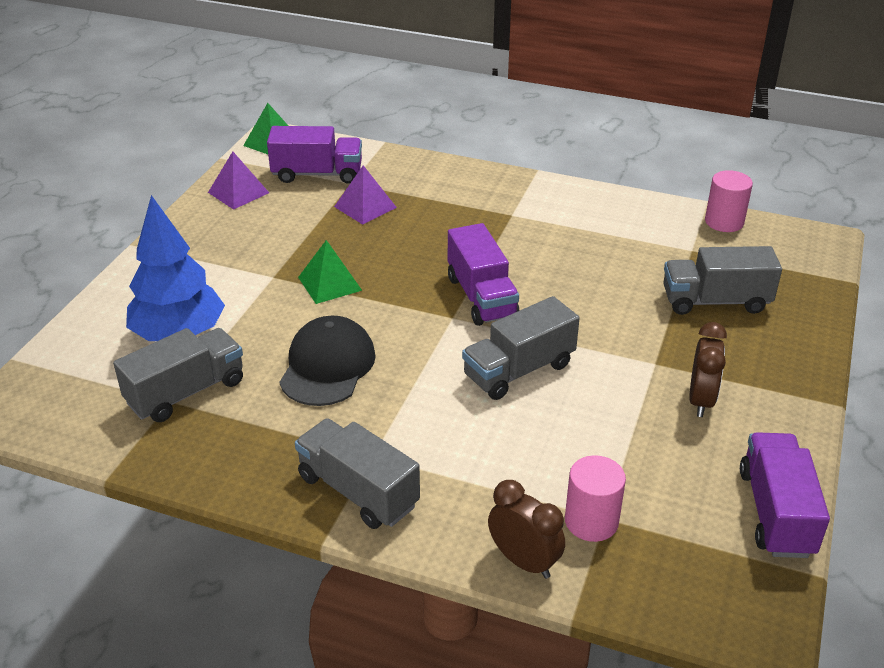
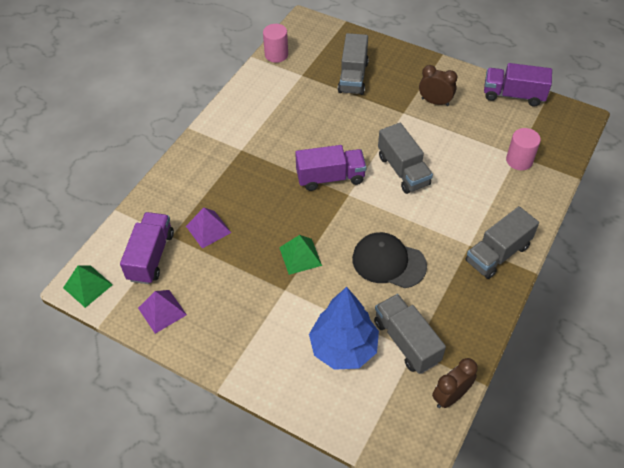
camera: 80 degrees left, 15 degrees up
brown clock [488,480,565,579] -> brown clock moved to [432,358,478,408]

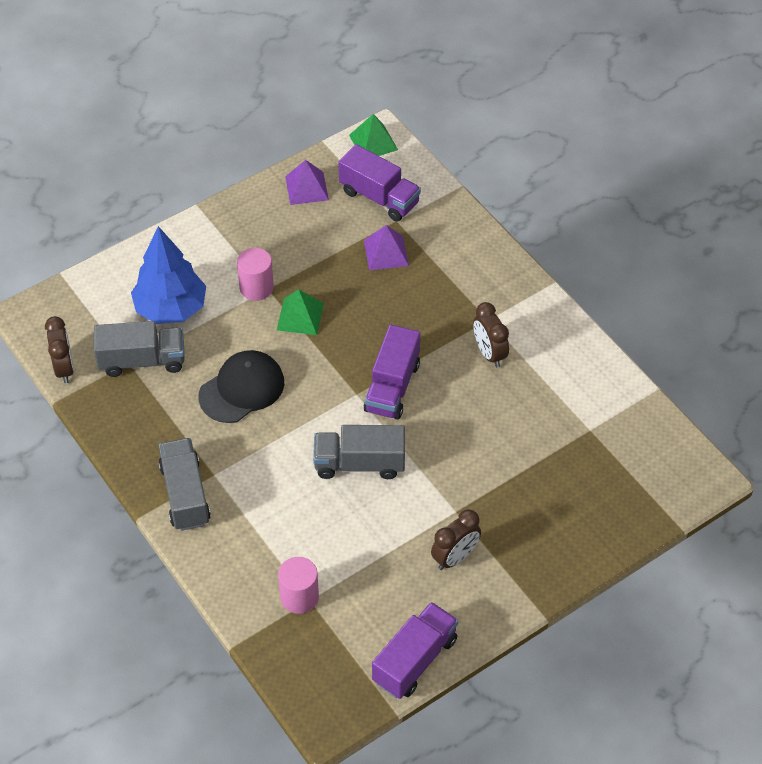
camera: 115 degrees right, 0 degrees up
pink cylinder [263,24,288,63] -> pink cylinder moved to [237,248,274,301]
grey truck [338,33,369,95] -> none
none -> brown clock [473,302,509,367]

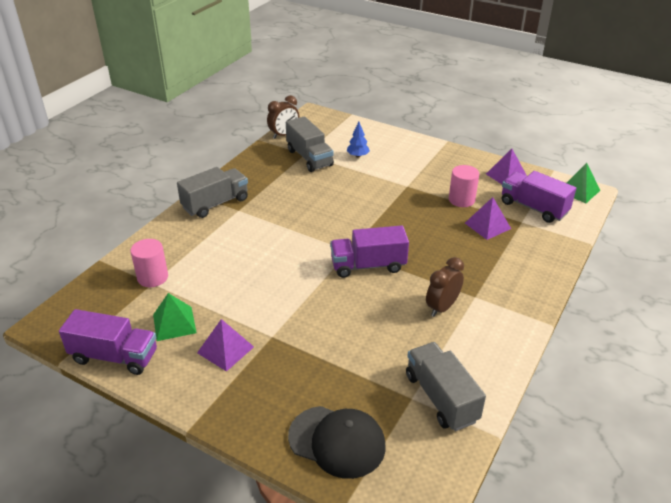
camera: 65 degrees right, 15 degrees down
blue tree [131,226,206,324] -> blue tree [347,122,370,157], size x0.44
black cap [199,350,284,423] -> black cap moved to [288,406,386,479]
pink cylinder [237,248,274,301] -> pink cylinder moved to [449,165,479,207]
green pyramid [277,289,324,335] -> green pyramid moved to [153,293,197,341]
grey truck [313,425,405,479] -> grey truck moved to [406,342,486,431]
purple truck [338,144,421,221] -> purple truck turned 120 degrees clockwise [502,171,576,223]
brown clock [431,509,481,570] -> purple pyramid [197,319,254,372]

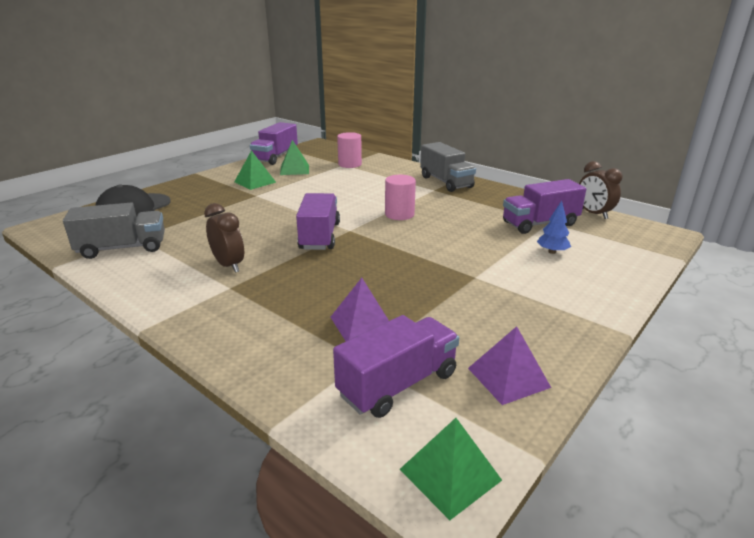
camera: 100 degrees right, 10 degrees down
purple pyramid [197,319,254,372] -> green pyramid [234,150,276,190]
grey truck [286,116,334,172] -> purple truck [503,179,586,234]
pink cylinder [449,165,479,207] -> pink cylinder moved to [385,175,416,220]

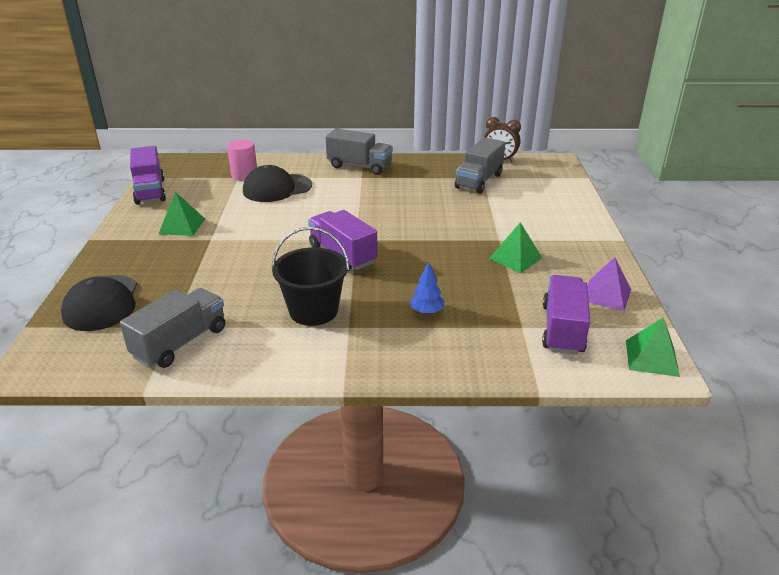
camera: 40 degrees left, 5 degrees up
brown clock [204,203,244,273] -> black bucket [272,227,350,326]
green pyramid [280,140,309,175] -> green pyramid moved to [489,222,542,273]
purple pyramid [331,278,389,341] -> none
pink cylinder [385,175,416,220] -> none
purple truck [503,179,586,234] -> grey truck [455,137,505,194]
blue tree [537,201,571,254] -> blue tree moved to [409,262,445,314]
none -> black cap [243,165,312,202]

